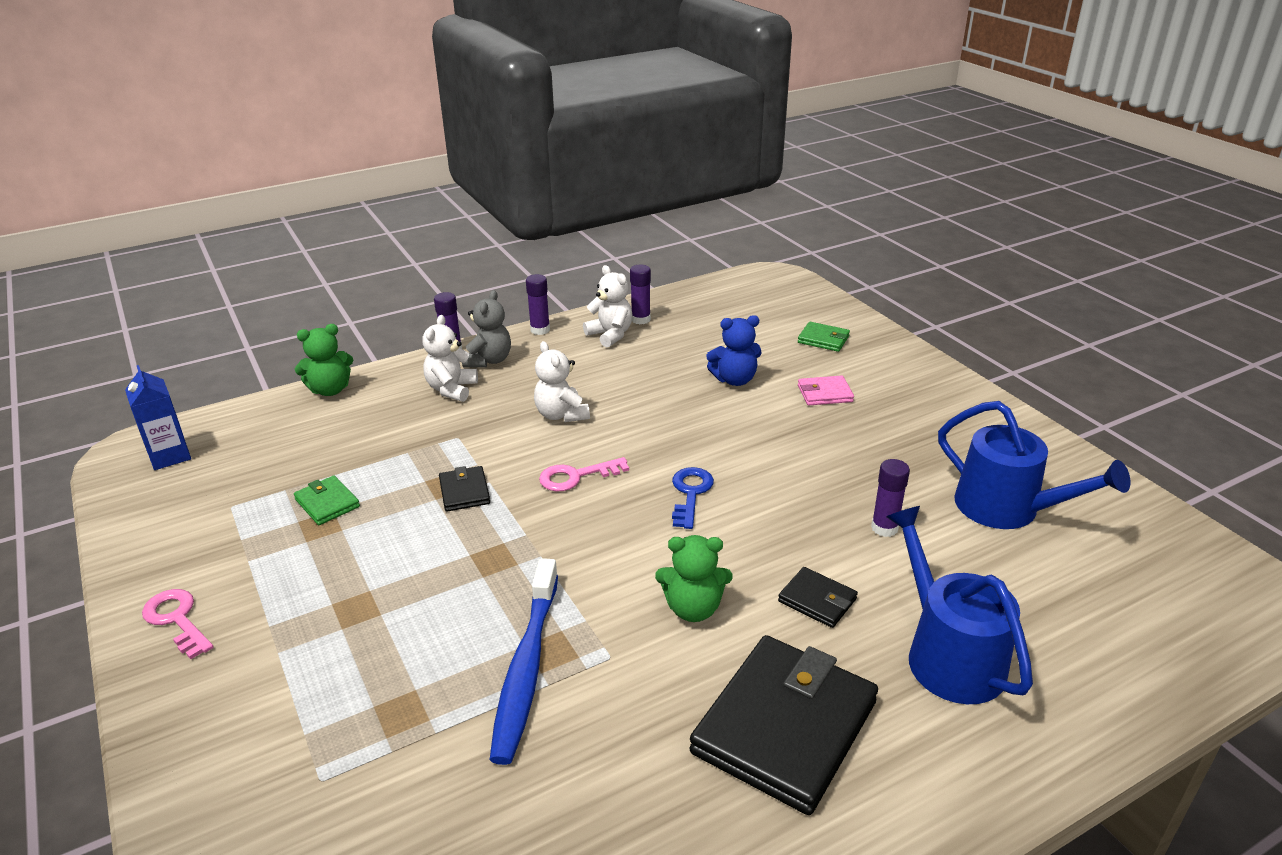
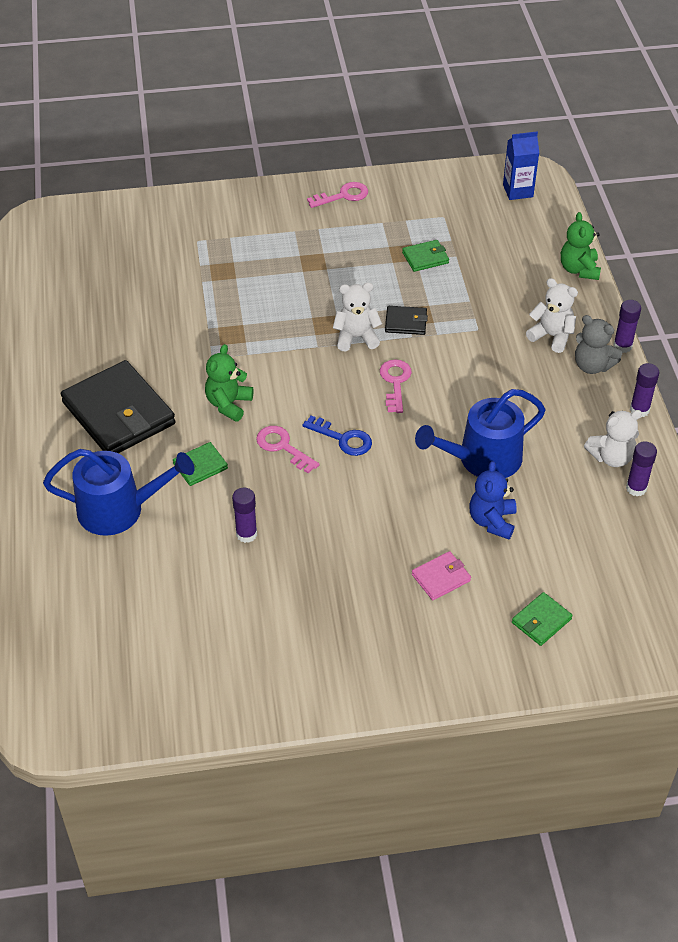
camera: 110 degrees right, 15 degrees up
blue toothbrush [490,558,558,765] -> none
white teddy bear [534,341,590,422] -> white teddy bear moved to [333,283,382,352]
black wallet [778,567,858,628] -> green wallet [173,442,228,486]
pink wallet [798,375,854,405] -> pink wallet turned 45 degrees clockwise [412,551,471,600]
blue watering can [938,401,1131,529] -> blue watering can moved to [415,389,545,478]
none -> pink key [256,426,319,473]

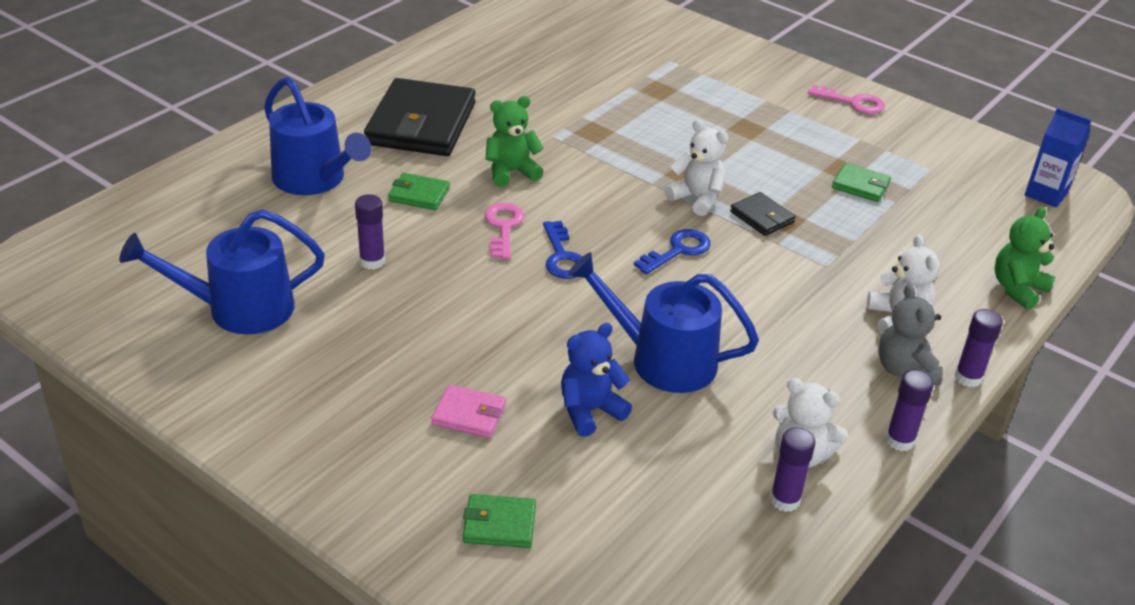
camera: 45 degrees right, 10 degrees down
pink key [380,359,412,413] -> blue key [634,229,711,274]
none -> blue watering can [119,209,325,334]

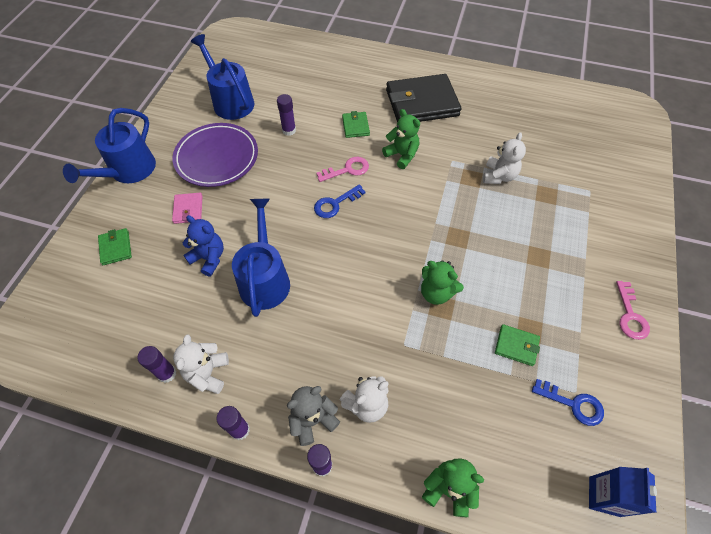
camera: 70 degrees right, 20 degrees up
blue watering can [264,77,372,195] -> blue watering can moved to [63,108,156,183]
blue key [634,229,711,274] -> blue key moved to [532,379,604,426]
white teddy bear [665,120,729,216] -> white teddy bear moved to [483,132,526,184]
black wallet [730,192,795,236] -> green teddy bear [421,260,464,305]
green wallet [832,163,891,202] -> green wallet turned 75 degrees counterclockwise [495,324,540,366]
none -> purple plate [172,123,258,187]

